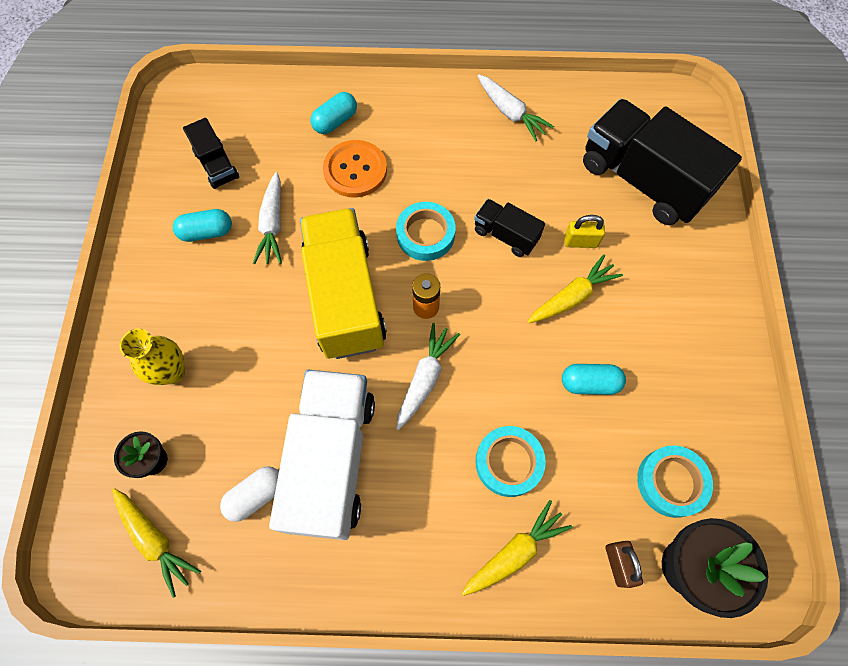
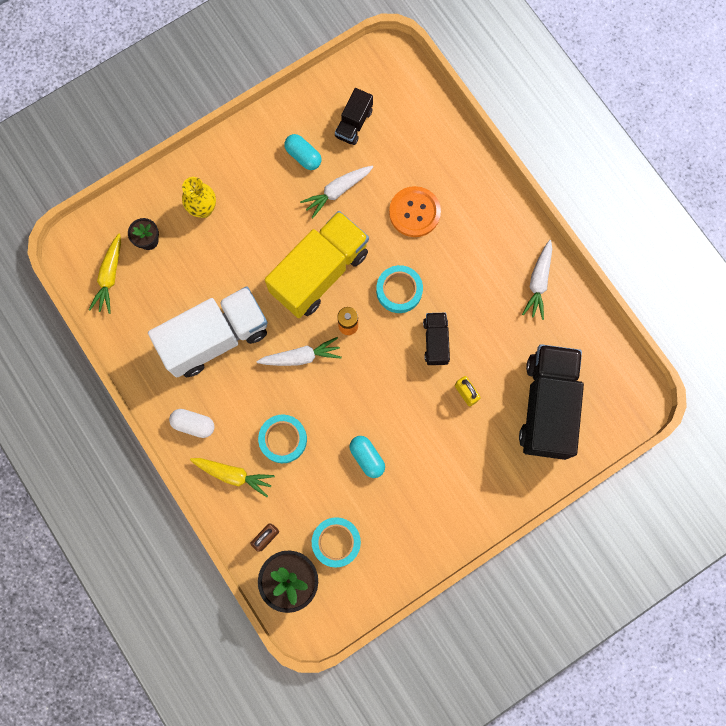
camera: 55 degrees right, 10 degrees up
white capsule [220,466,279,522] -> white capsule moved to [169,409,215,438]
turquoise capsule [310,92,357,134] -> none
yellow carrot [528,255,623,323] -> none

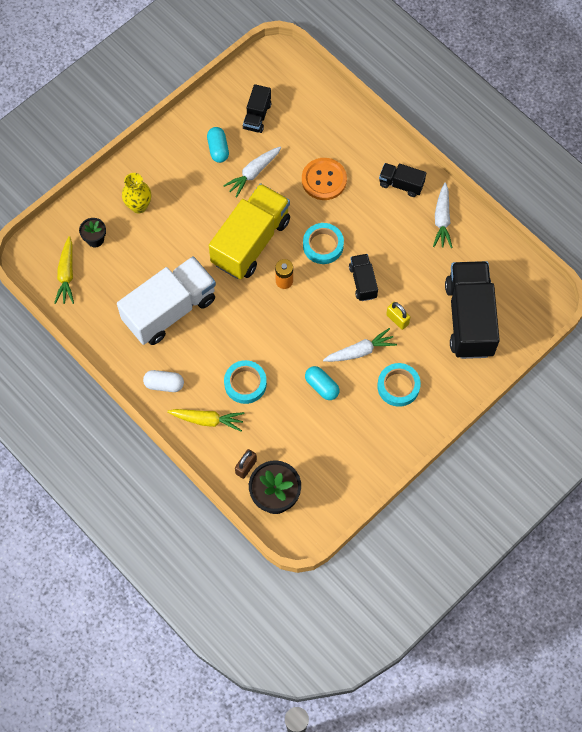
camera: 10 degrees left, 10 degrees down
white carrot [257,337,342,366] -> white carrot moved to [323,328,397,362]
turquoise capsule [284,134,321,170] -> turquoise capsule turned 45 degrees clockwise [207,127,229,163]
turquoise tape [312,517,361,567] -> turquoise tape moved to [377,363,421,407]
none -> black truck [379,163,426,197]

